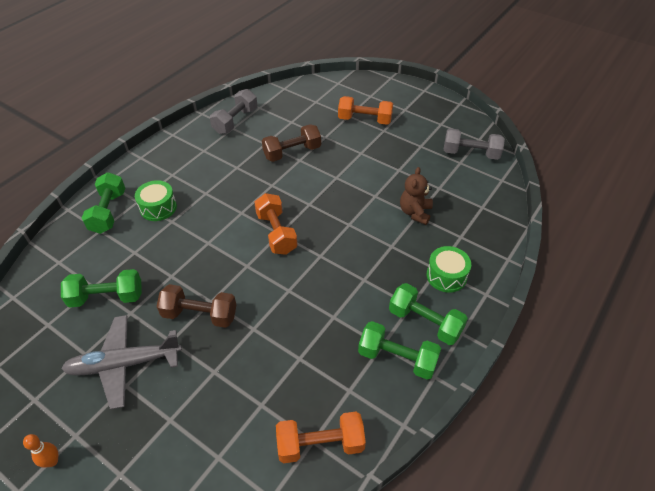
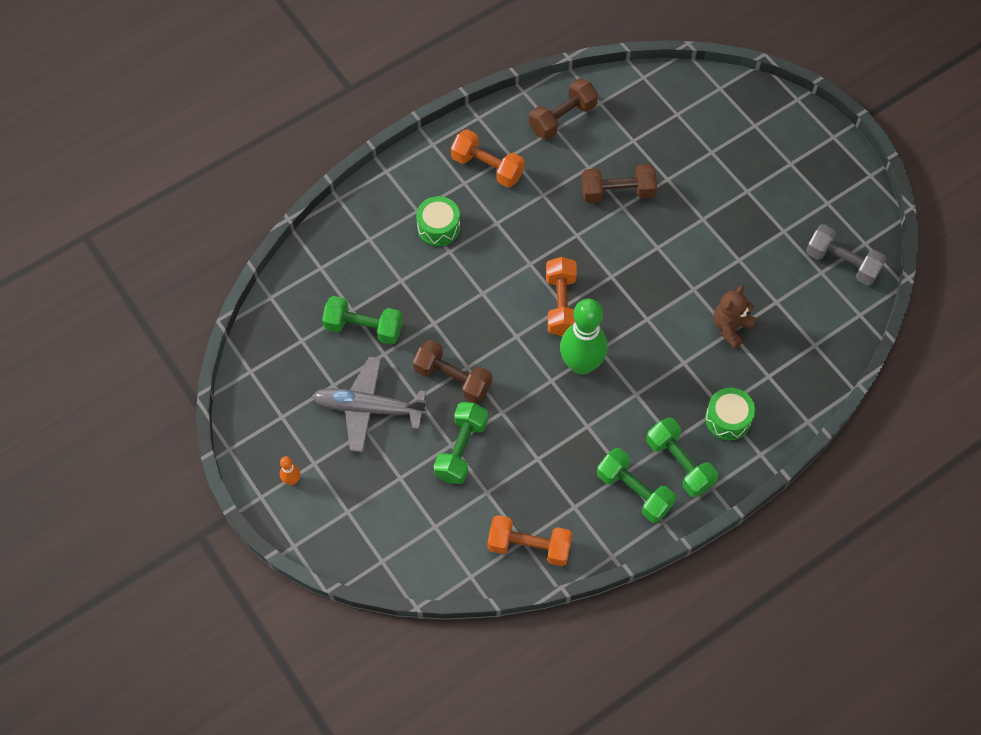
camera: 20 degrees right, 15 degrees up
green dumbbell [82,172,125,234] -> green dumbbell moved to [434,402,488,484]
grey dumbbell [210,89,257,134] -> brown dumbbell [529,79,598,139]
orange dumbbell [338,96,393,125] -> orange dumbbell moved to [451,129,524,187]
none -> green bowling pin [560,299,608,375]

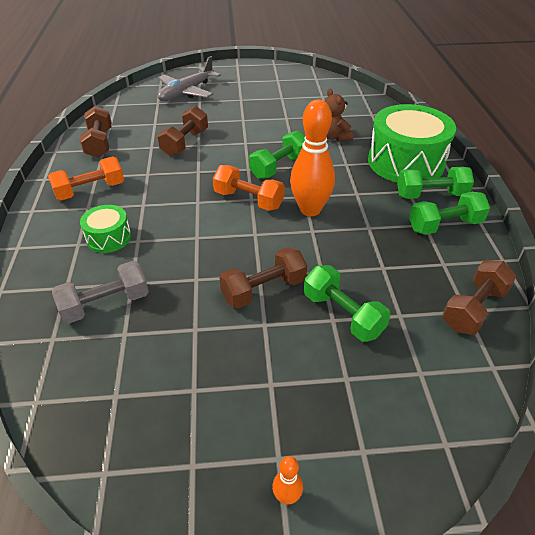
camera: 60 degrees left, 20 degrees down
grey plane [312,356,427,453] -> grey plane moved to [157,56,221,101]
green dumbbell [322,296,403,345] -> green dumbbell moved to [249,131,305,179]
orange dumbbell [487,515,573,566] -> brown dumbbell [442,260,517,335]
green bowling pin [560,299,608,375] -> orange bowling pin [290,100,335,216]
green drum [705,388,755,440] -> green drum [368,104,456,182], size x2.05
grey dumbbell [806,224,886,286] -> grey dumbbell moved to [52,261,149,324]

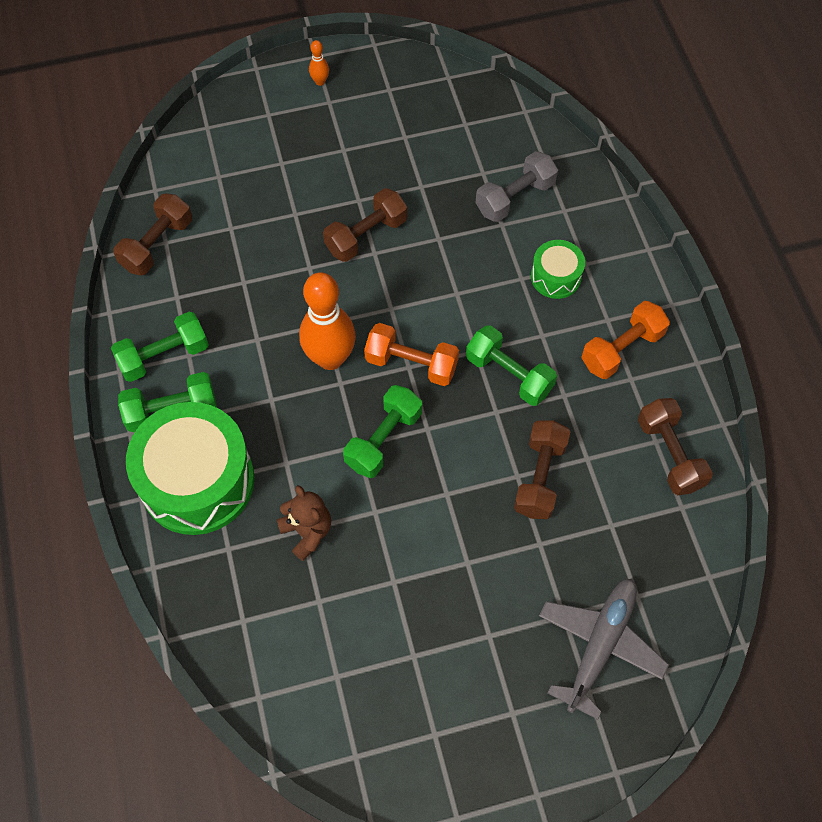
camera: 170 degrees right, 20 degrees up
green dumbbell [304,265,391,342] -> green dumbbell moved to [466,325,557,406]

